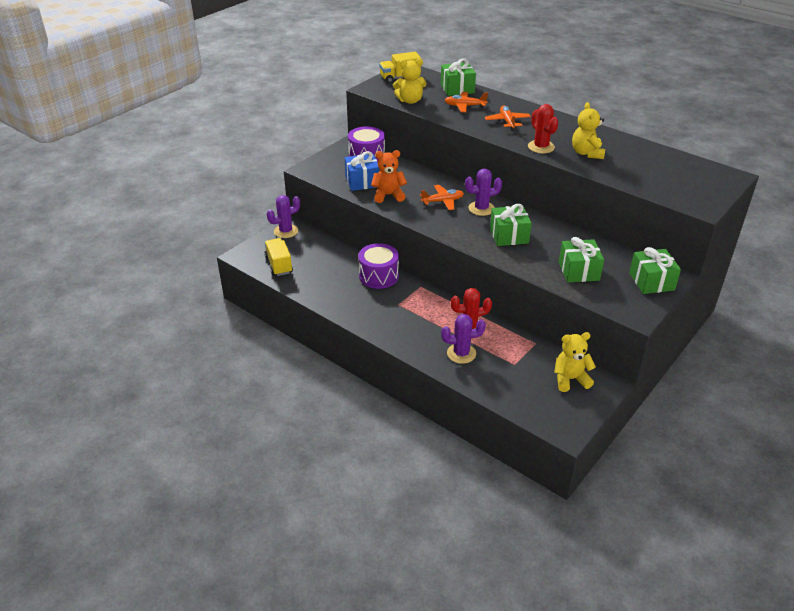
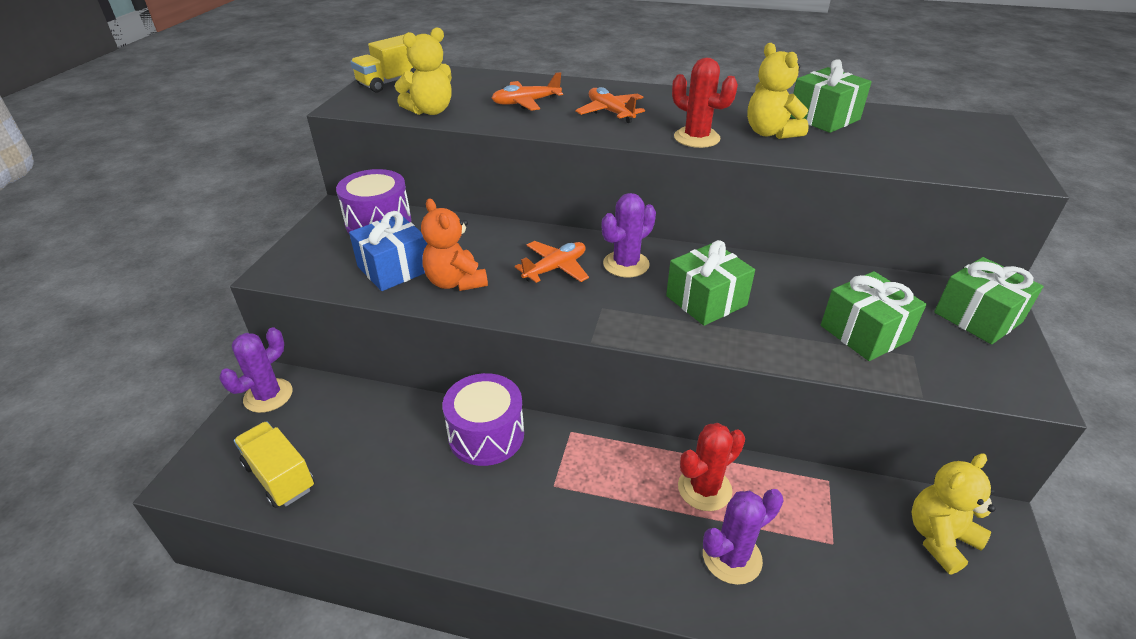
camera: 25 degrees left, 0 degrees up
orange teddy bear [371,150,407,203] -> orange teddy bear turned 90 degrees counterclockwise [421,198,488,291]
green gift [441,59,476,96] -> green gift moved to [790,59,872,133]

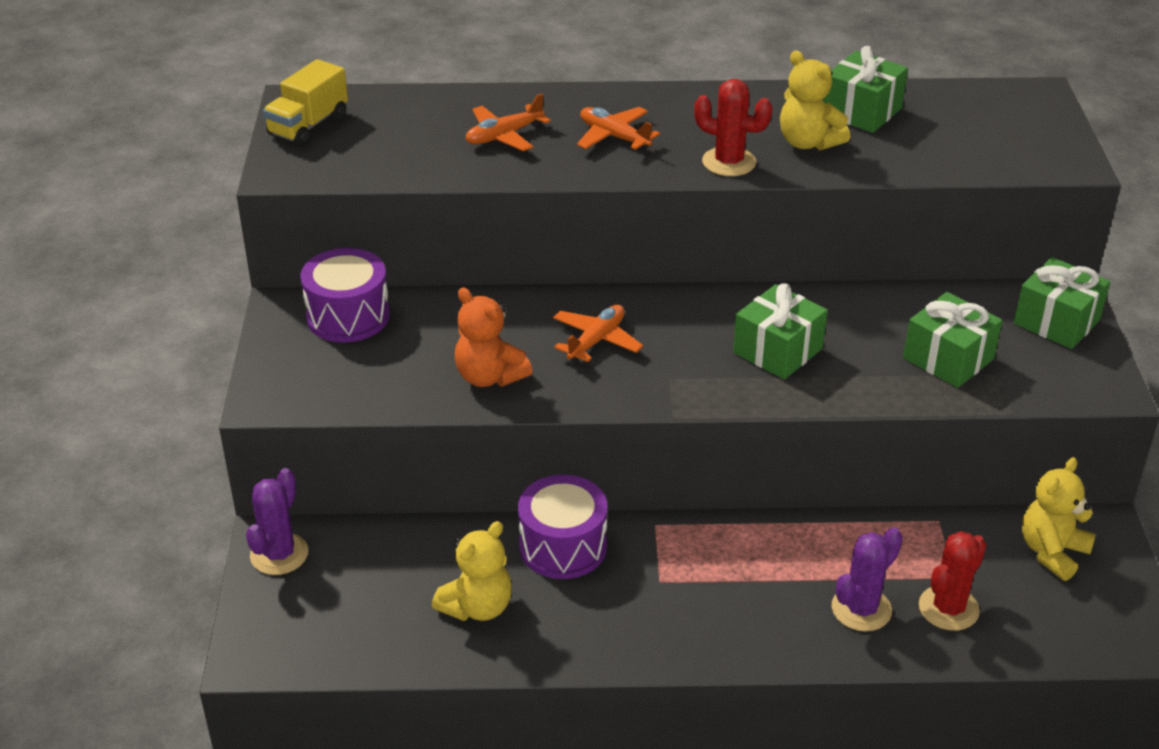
camera: 15 degrees left, 0 degrees up
yellow truck [234,421,315,508] -> none
blue gift [349,211,427,291] -> none
yellow teddy bear [395,27,452,115] -> yellow teddy bear moved to [432,521,512,621]
purple cactus [602,193,656,278] -> none
red cactus [678,423,745,511] -> red cactus moved to [919,531,987,631]

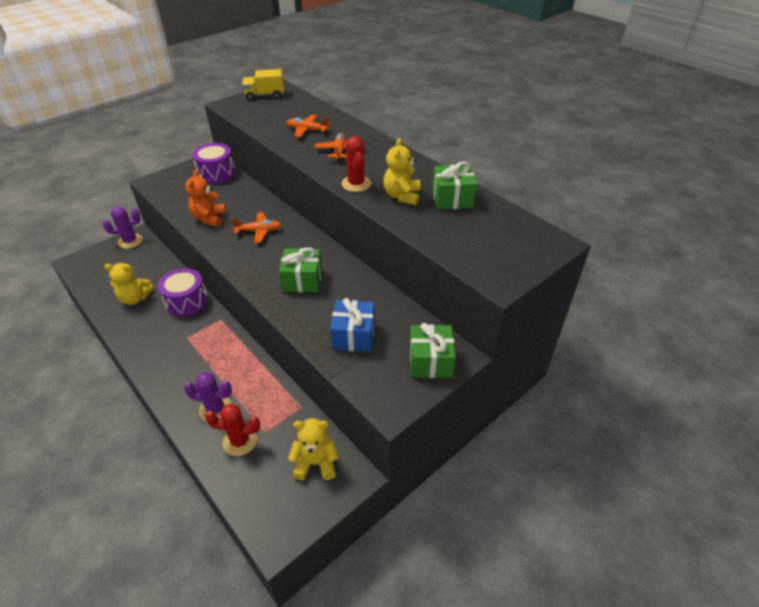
camera: 50 degrees right, 5 degrees up
green gift [903,292,1002,388] -> blue gift [330,298,375,352]

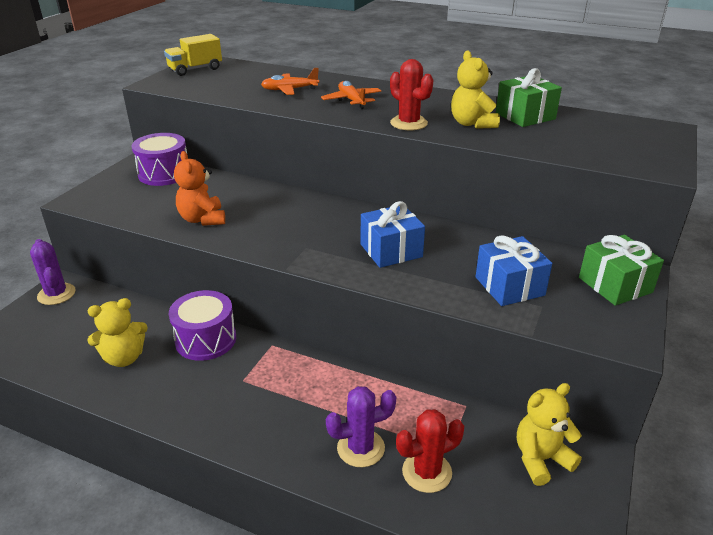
camera: 25 degrees left, 10 degrees down
purple cactus [103,207,143,249] -> purple cactus turned 75 degrees counterclockwise [30,239,76,305]
orange plane [231,212,281,243] -> none
green gift [279,247,322,293] -> blue gift [361,201,425,268]

